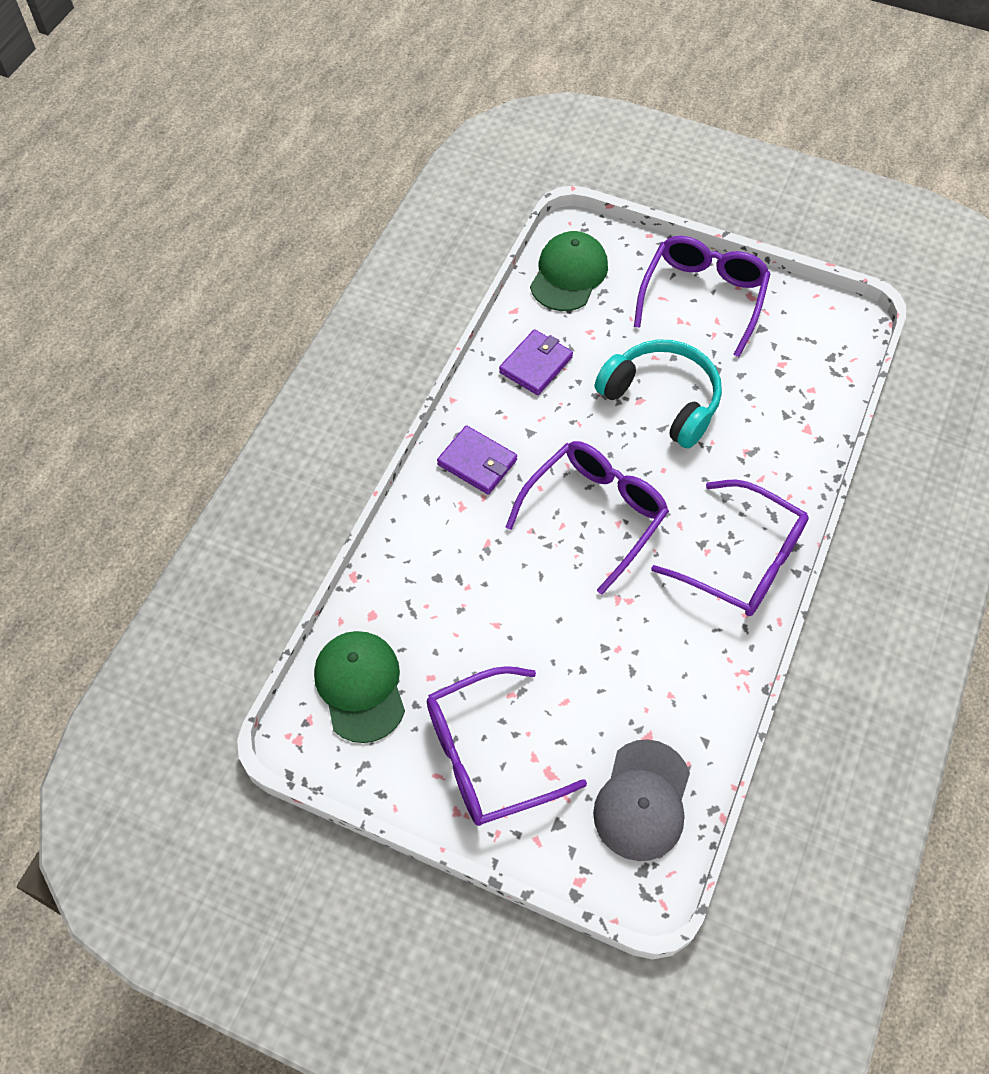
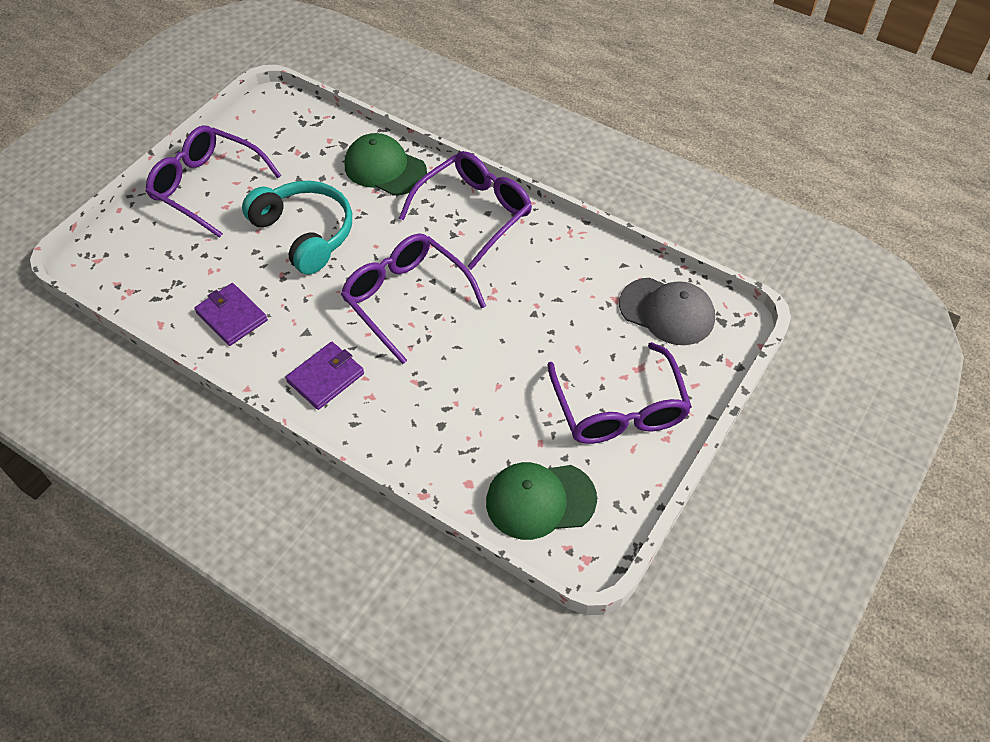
camera: 80 degrees left, 5 degrees down
green cap [530,231,608,311] -> green cap moved to [345,133,427,195]
turquoise headphones [595,340,722,449] -> turquoise headphones turned 90 degrees clockwise [242,181,352,274]

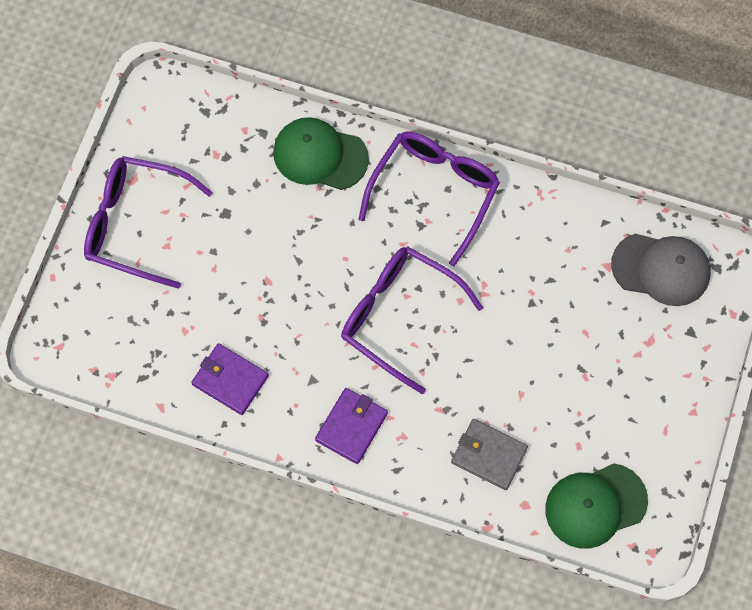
camera: 15 degrees left, 15 degrees up
turquoise headphones [242,181,352,274] -> none
purple glasses [547,342,692,444] -> none
none -> grey wallet [451,419,528,490]

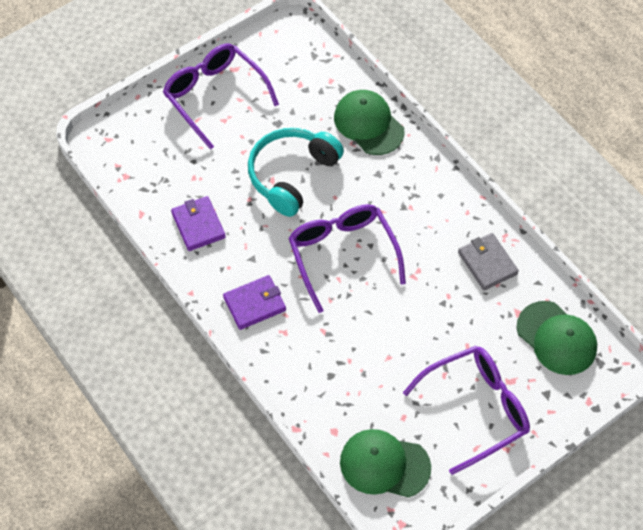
camera: 35 degrees right, 10 degrees down
purple glasses [358,132,500,266] -> purple glasses moved to [403,346,530,475]
grey wallet [451,419,528,490] -> grey wallet moved to [458,233,519,290]
grey cap [611,234,711,306] -> green cap [517,301,597,375]
none -> turquoise headphones [248,128,344,217]

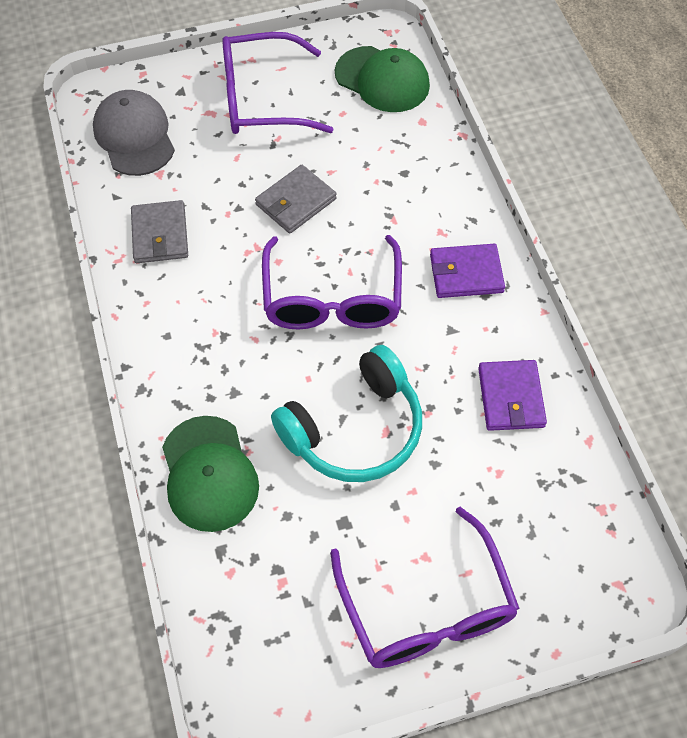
camera: 160 degrees left, 0 degrees up
green cap [517,301,597,375] -> grey cap [93,90,175,176]
none -> grey wallet [255,165,337,234]

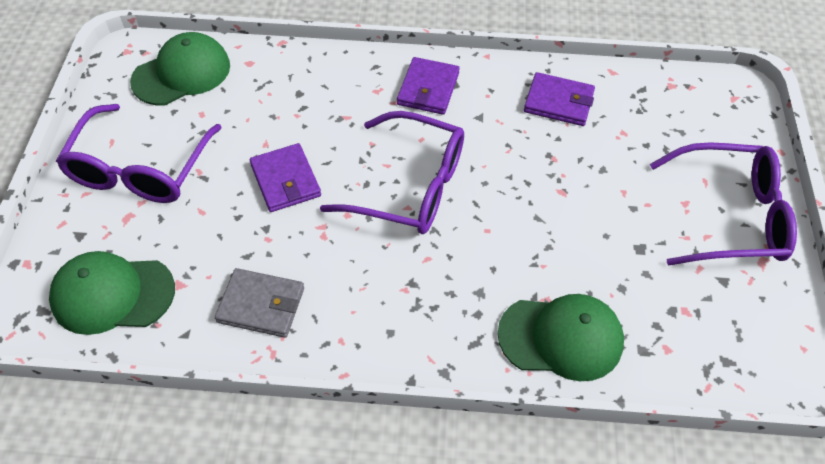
camera: 70 degrees left, 5 degrees down
grey cap [93,90,175,176] -> green cap [49,251,175,335]
grey wallet [255,165,337,234] -> purple wallet [250,143,321,212]
turquoise headphones [271,345,422,482] -> none

